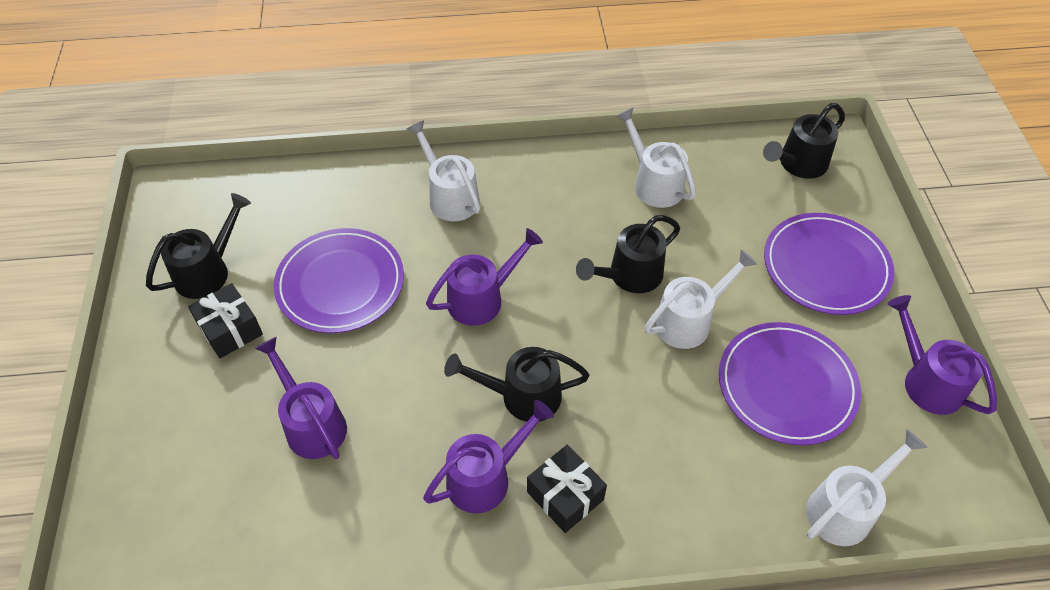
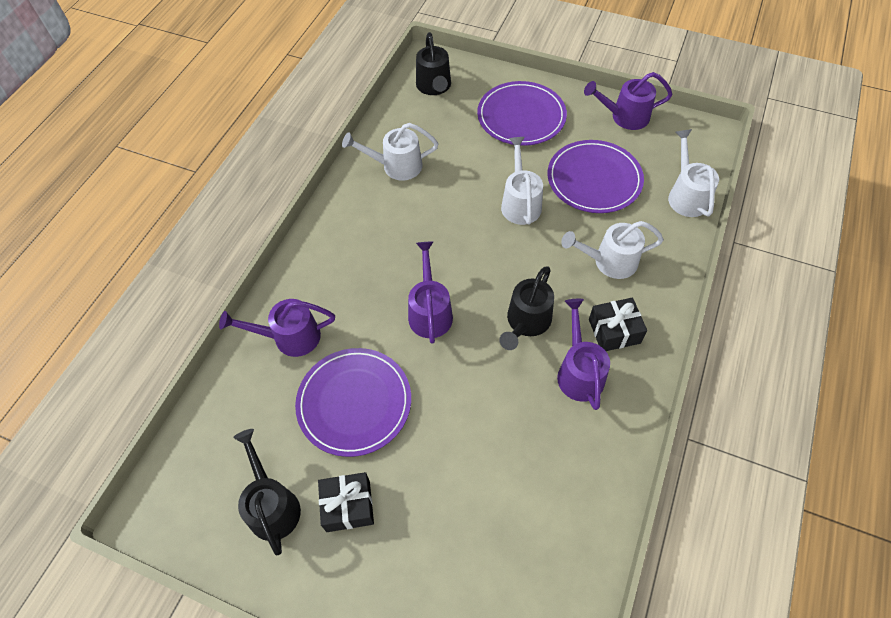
camera: 60 degrees left, 5 degrees up
purple watering can [255,337,347,459] -> purple watering can moved to [219,299,335,357]
white watering can [407,120,481,221] -> white watering can moved to [561,221,664,279]
black watering can [576,215,680,293] -> none

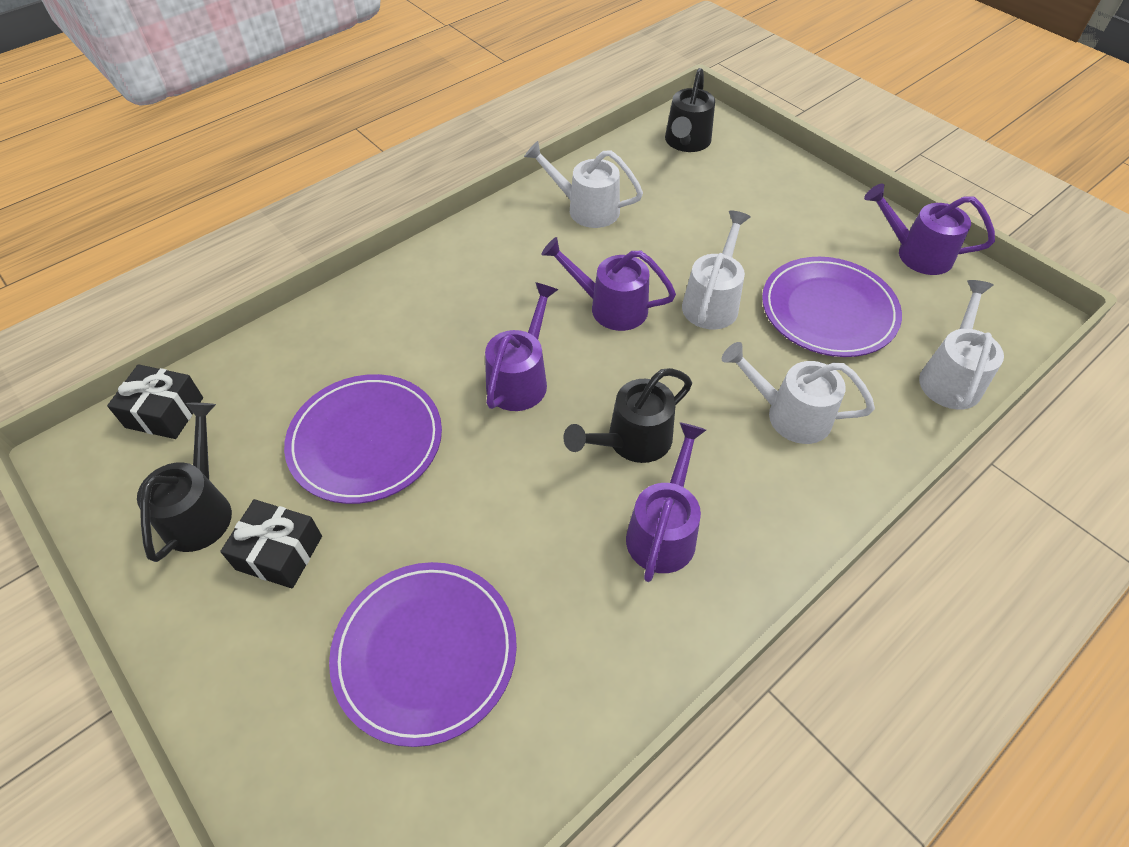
camera: 25 degrees right, 5 degrees down
purple watering can [219,299,335,357] -> purple watering can moved to [541,237,676,331]
purple plate [477,81,567,146] -> purple plate moved to [329,562,517,747]
black gift [589,298,647,351] -> black gift moved to [107,364,203,439]

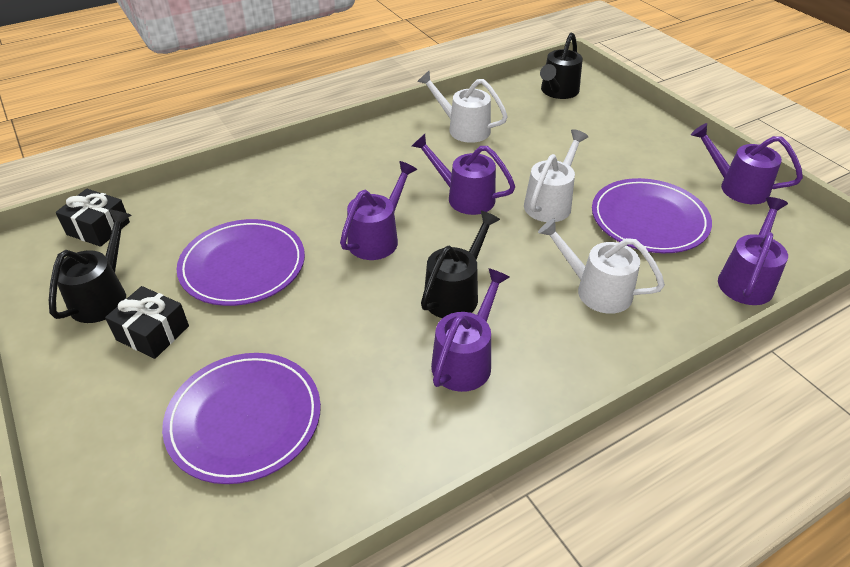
camera: 10 degrees right, 10 degrees down
black watering can [563,368,692,463] -> black watering can turned 150 degrees clockwise [421,211,500,318]
white watering can [919,280,1004,410] -> purple watering can [718,197,788,305]

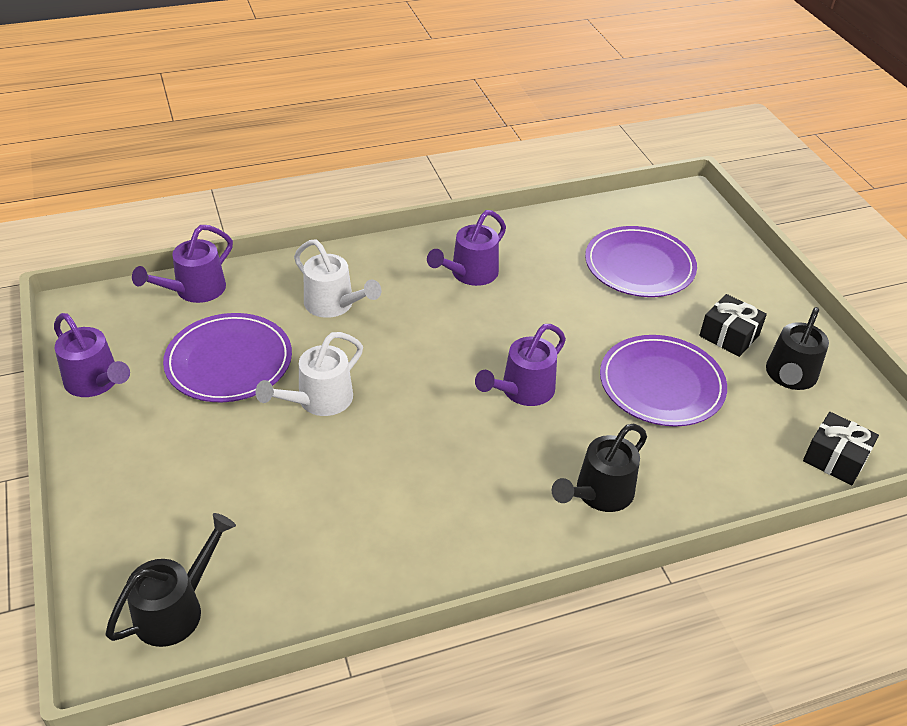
camera: 170 degrees left, 0 degrees up
purple watering can [412,134,515,215] -> none
white watering can [417,71,508,143] -> none
black watering can [421,211,500,318] -> black watering can moved to [552,424,647,512]

